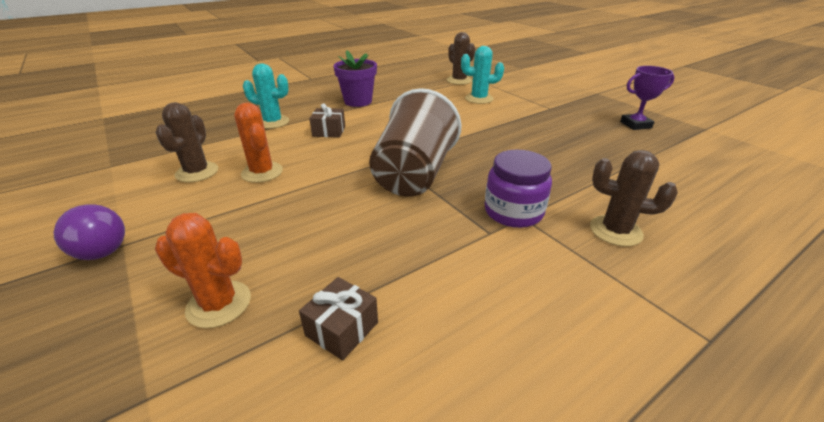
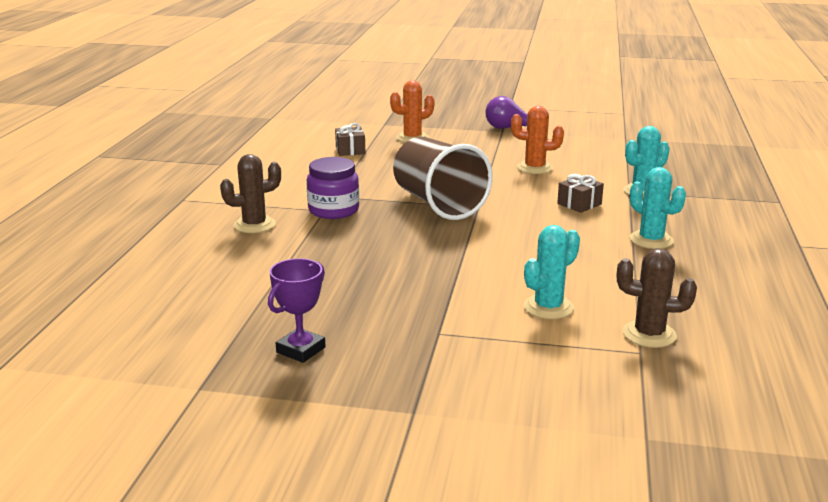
camera: 135 degrees right, 10 degrees down
brown cactus [156,102,218,182] -> none
purple flower pot [333,50,377,107] -> turquoise cactus [629,167,686,249]

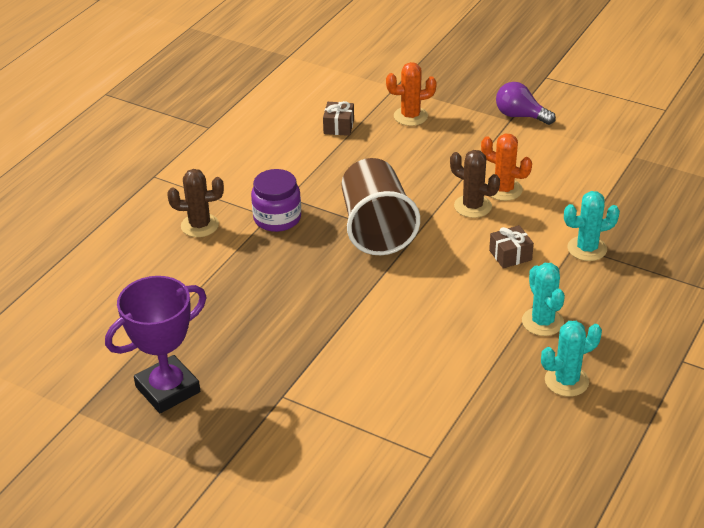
camera: 20 degrees right, 15 degrees up
purple trophy [268,258,326,363] -> purple trophy [105,276,206,413], size x1.67
turquoise cactus [524,225,580,319] -> turquoise cactus moved to [541,321,602,397]
brown cactus [617,248,697,348] -> brown cactus moved to [450,150,500,218]

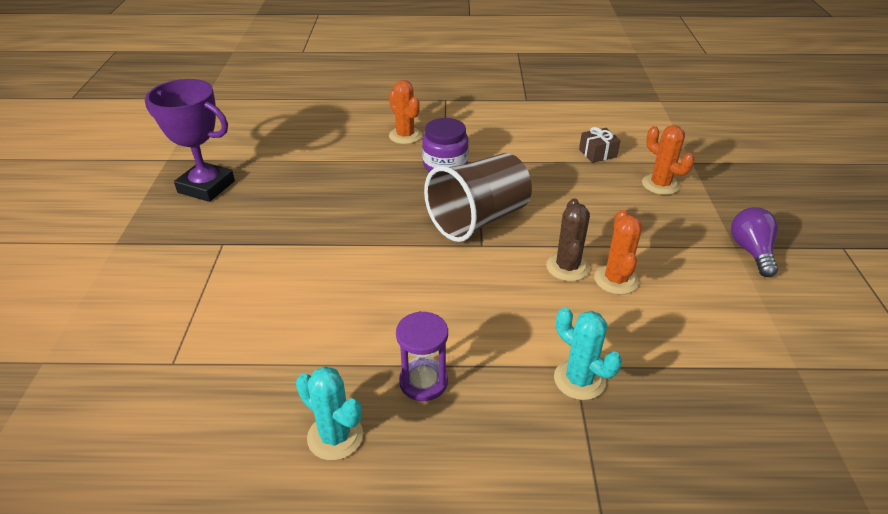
camera: 60 degrees right, 0 degrees up
brown cactus [167,169,224,237] -> orange cactus [389,80,422,144]
brown gift [489,225,534,269] -> none
turquoise cactus [522,263,565,336] -> purple hourglass [396,311,448,401]

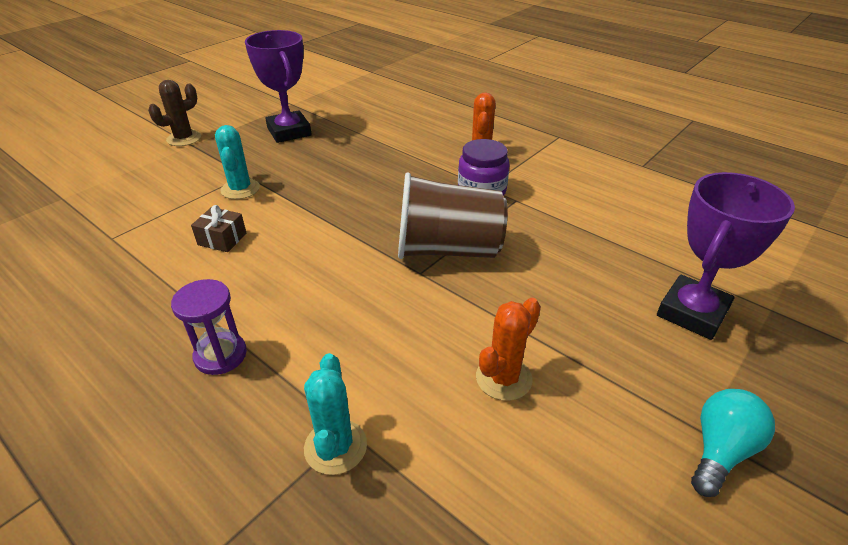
camera: 40 degrees right, 0 degrees up
turquoise cactus [296,366,363,460] -> turquoise cactus moved to [215,125,260,199]
brown cactus [546,199,590,281] -> brown cactus moved to [148,80,201,146]
brown gift [579,127,621,163] -> brown gift moved to [191,205,246,252]
orange cactus [642,125,694,195] -> purple trophy [657,172,795,340]
purple light bulb [731,207,778,277] -> turquoise light bulb [691,389,775,497]

